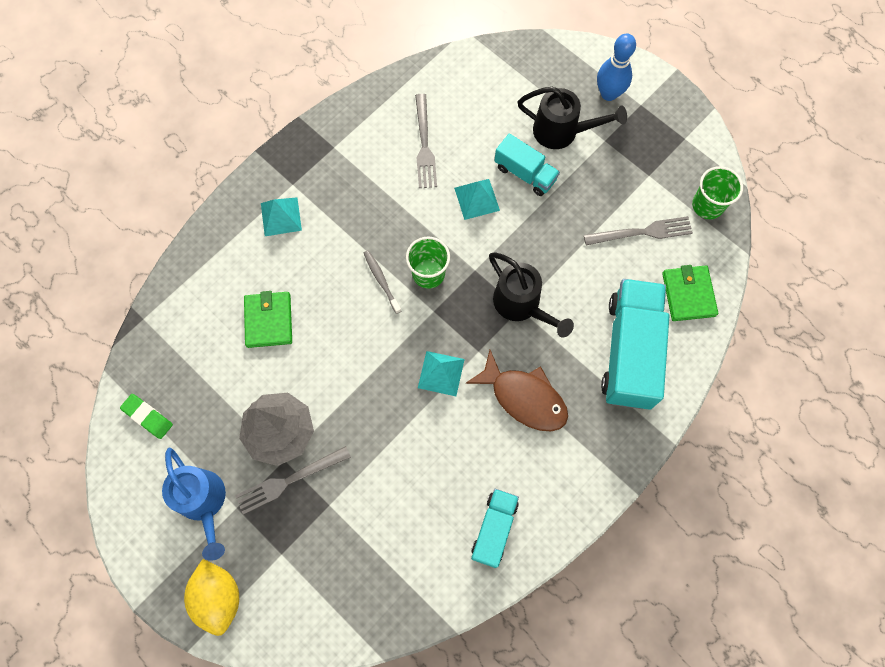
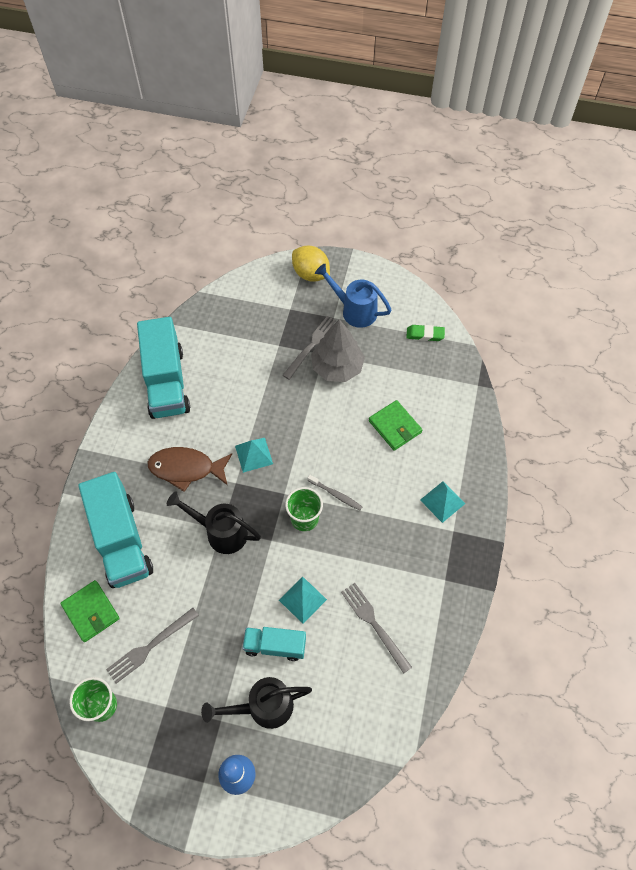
camera: 150 degrees right, 10 degrees down
turquoise truck [471,489,519,568] -> turquoise truck [137,317,190,419], size x1.80

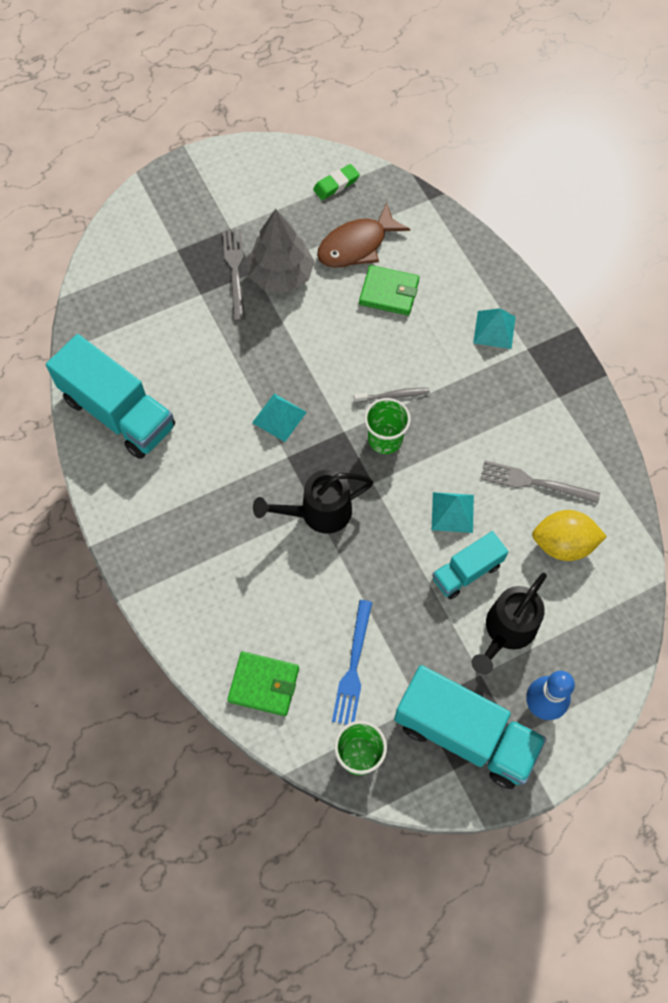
camera: 40 degrees left, 5 degrees up
turquoise truck [78,472,153,588] -> turquoise truck moved to [394,665,546,789]
grey fork [106,608,199,684] -> blue fork [332,600,372,725]
brown fish [147,447,232,492] -> brown fish moved to [317,203,410,268]
yellow lemon [292,246,330,282] -> yellow lemon moved to [532,510,607,561]
blue watering can [315,264,392,328] -> none

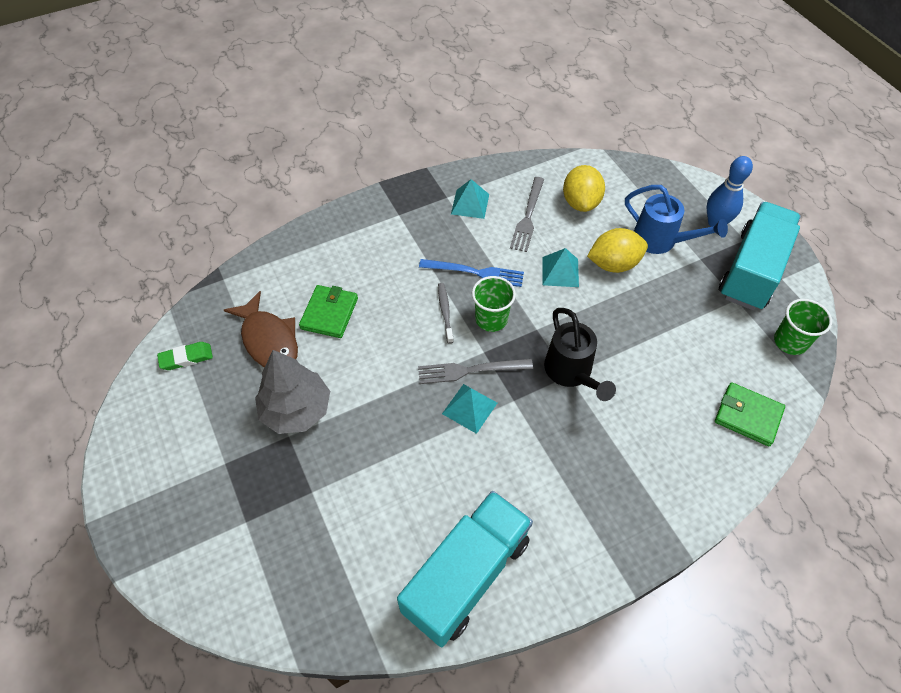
camera: 90 degrees left, 10 degrees down
grey fork [223,229,245,321] -> grey fork moved to [418,359,533,384]
green wallet [227,652,299,716] -> green wallet turned 75 degrees counterclockwise [715,382,785,447]
green eraser [313,164,360,200] -> green eraser turned 75 degrees counterclockwise [157,342,213,370]
blue fork [332,600,372,725] -> blue fork moved to [419,259,524,287]
turquoise truck [432,531,508,599] -> yellow lemon [587,228,648,273]
black watering can [471,573,547,675] -> blue watering can [625,185,728,254]
turquoise pyramid [473,308,516,349] -> turquoise pyramid moved to [451,179,489,219]

